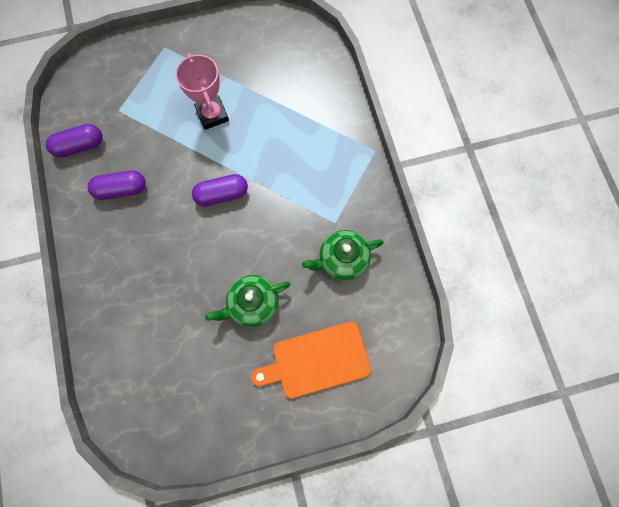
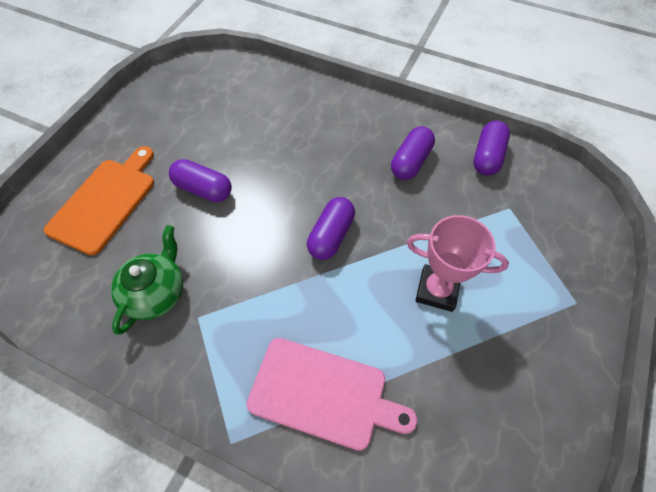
camera: 130 degrees right, 15 degrees down
green teapot [205,275,290,328] -> purple capsule [169,159,232,202]
none -> pink cutting board [247,338,417,451]

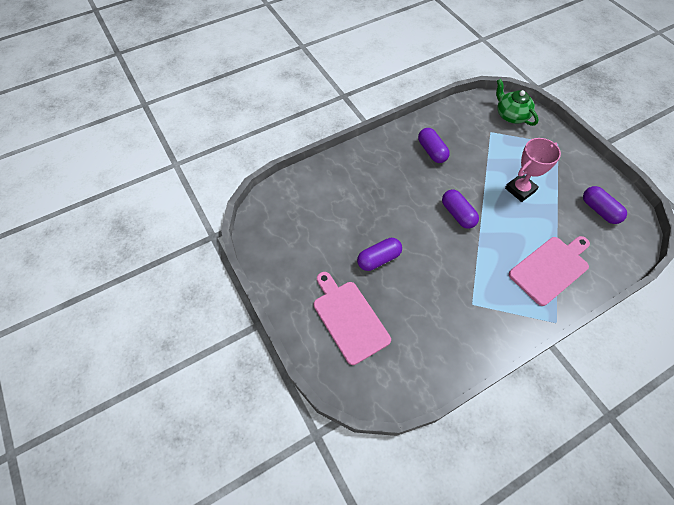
camera: 55 degrees left, 0 degrees up
orange cutting board [44,146,154,256] -> pink cutting board [314,272,391,365]
green teapot [111,225,183,335] -> green teapot moved to [496,79,539,126]
purple capsule [473,121,510,176] -> purple capsule moved to [583,186,627,224]

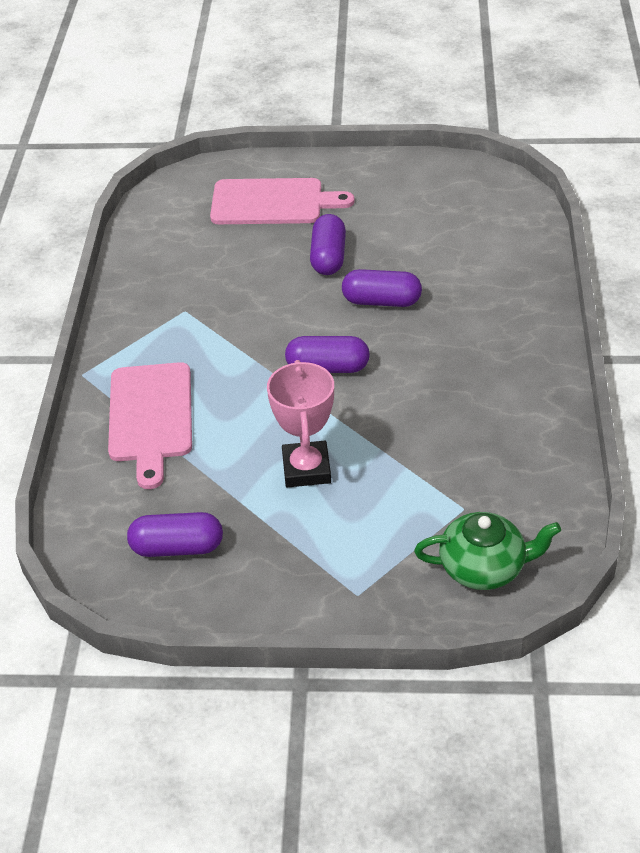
camera: 125 degrees right, 15 degrees down
purple capsule [418,128,450,163] -> purple capsule moved to [342,269,422,307]

